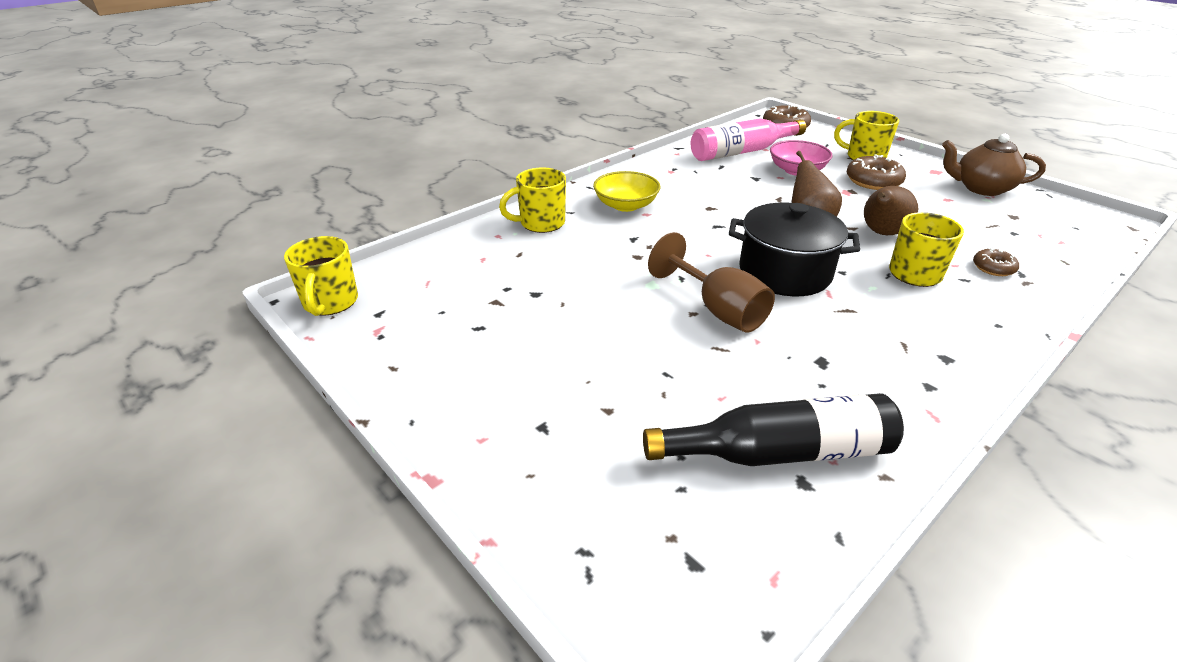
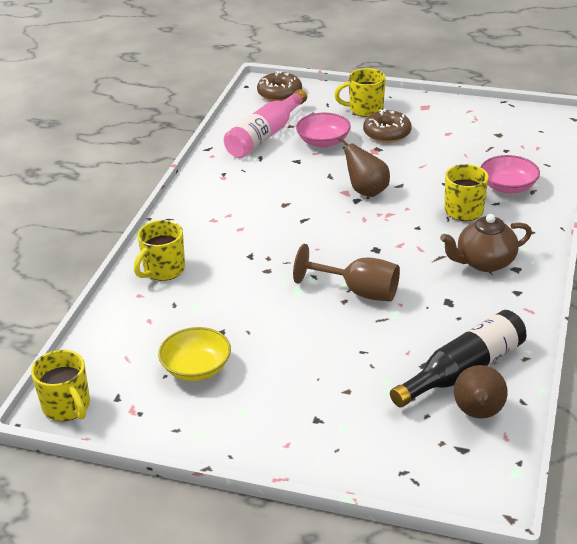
camera: 30 degrees left, 0 degrees up
yellow bowl [593,171,660,212] -> yellow bowl moved to [158,327,231,381]
black pot [729,202,860,296] -> none
brown pear [864,186,918,235] -> brown pear moved to [454,365,508,419]
brown teapot [942,134,1046,196] -> brown teapot moved to [440,214,532,272]
brown donut [973,248,1019,276] -> pink bowl [481,155,540,194]

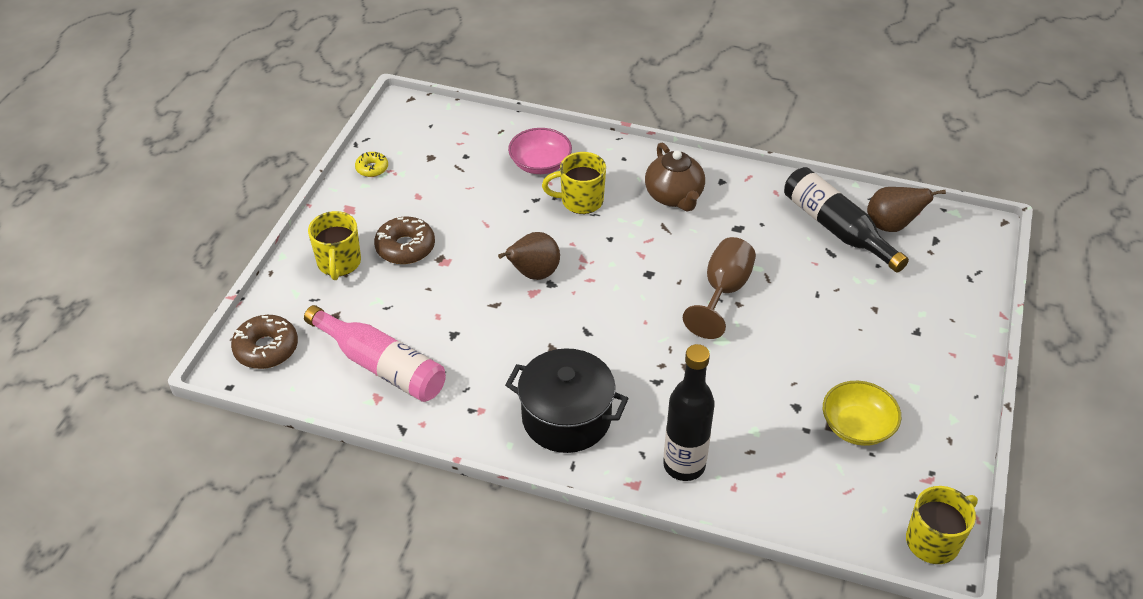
camera: 90 degrees left, 10 degrees up
yellow mug [134,220,185,281] -> black bottle [663,344,715,481]
pink bowl [296,113,351,148] -> none
none -> yellow donut [355,152,388,177]
none -> black pot [505,348,629,453]

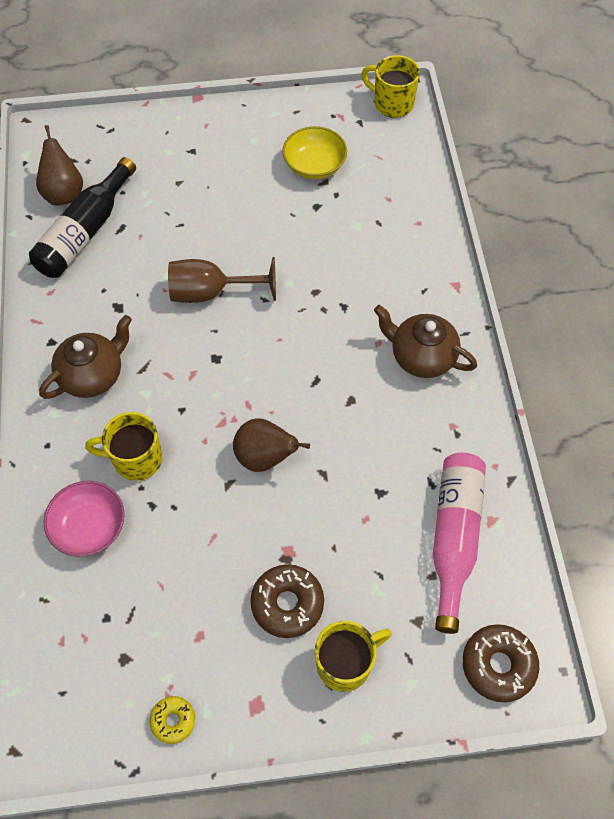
camera: 115 degrees left, 15 degrees up
black pot [505,348,629,453] -> brown teapot [374,305,477,378]
yellow mug [542,152,606,214] -> yellow mug turned 120 degrees clockwise [85,412,162,481]
black bottle [663,344,715,481] -> none

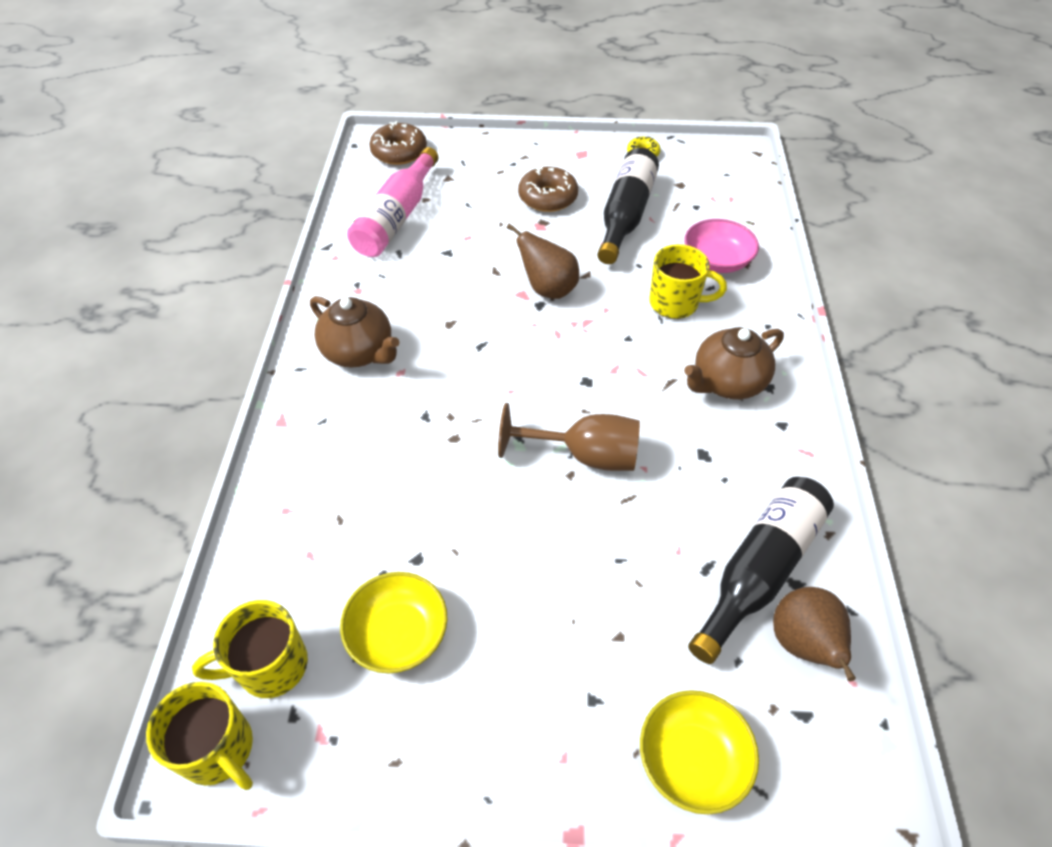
camera: 170 degrees left, 10 degrees down
yellow mug [315,621,392,692] -> yellow mug moved to [192,600,308,698]
none -> black bottle [597,148,659,264]
none -> yellow bowl [640,690,759,815]

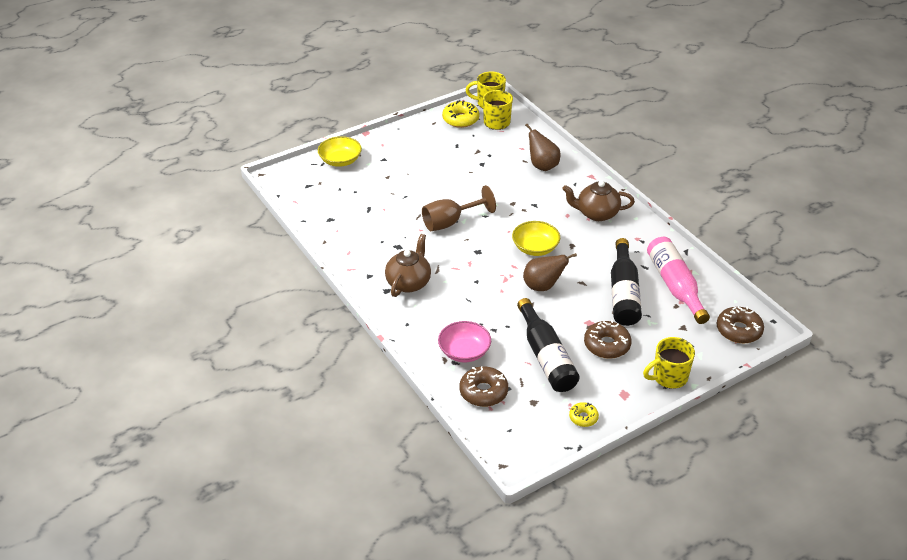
camera: 145 degrees right, 10 degrees down
yellow bowl [340,572,447,673] -> yellow bowl moved to [512,221,560,256]
yellow mug [650,244,727,319] -> yellow mug moved to [643,337,695,389]
black bottle [688,477,834,664] -> black bottle moved to [611,238,642,326]
brown pear [773,587,856,681] -> brown pear moved to [525,124,560,171]
none -> yellow donut [442,100,480,128]
none -> brown donut [460,366,508,407]

